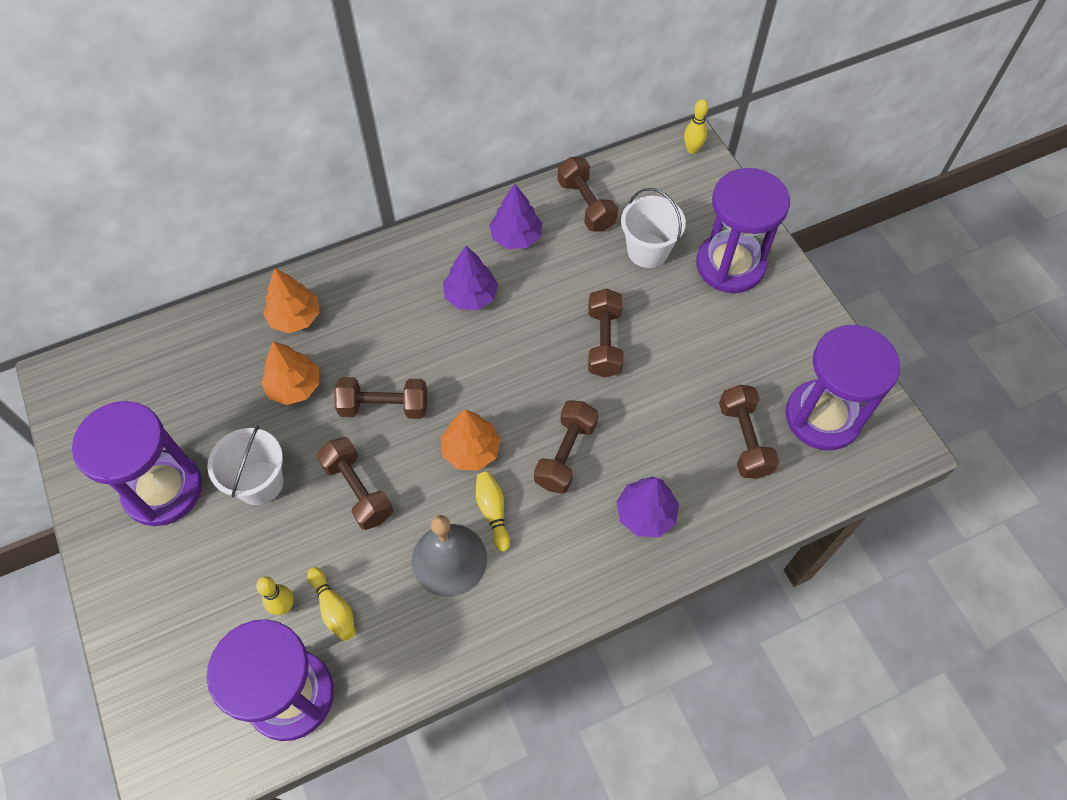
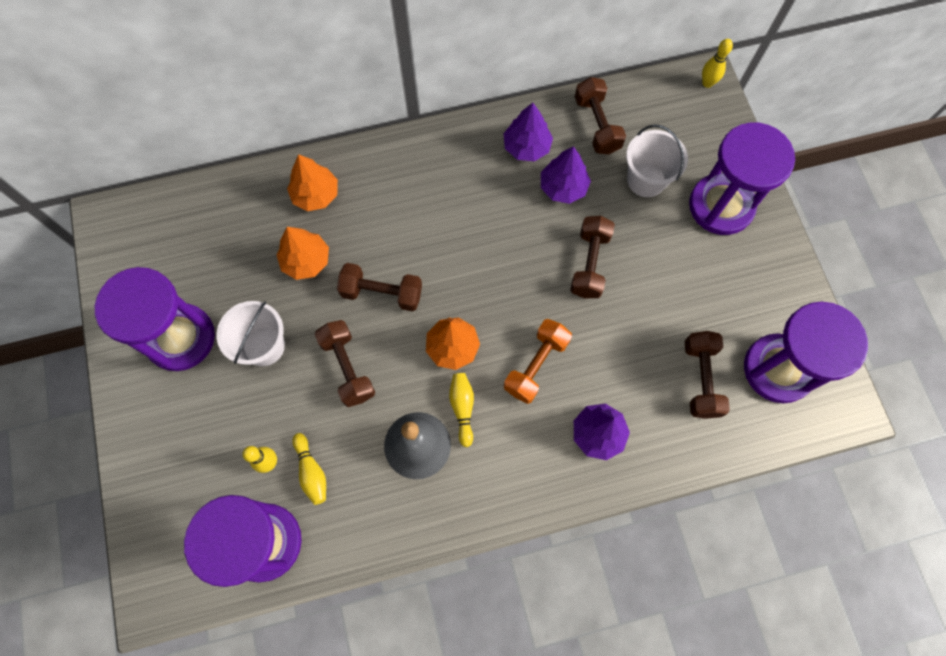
camera: 10 degrees right, 10 degrees up
purple tree [443,246,498,310] -> purple tree moved to [541,146,591,204]
brown dumbbell [534,400,598,494] -> orange dumbbell [504,319,572,404]

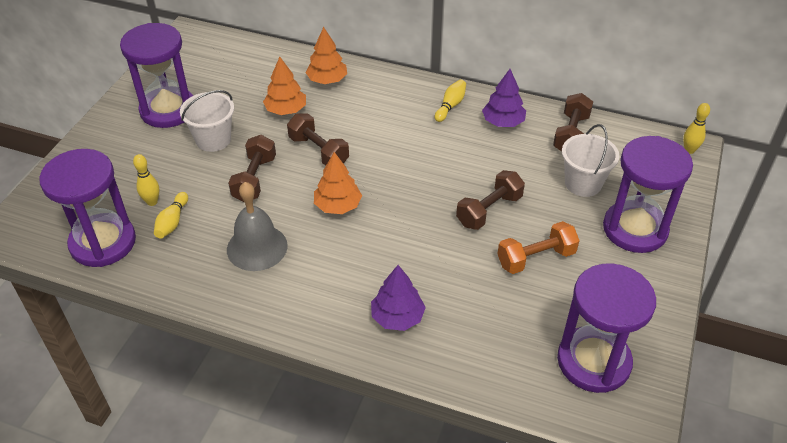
camera: 35 degrees right, 25 degrees down
yellow bowling pin [449,373,474,447] -> yellow bowling pin moved to [435,80,466,122]
orange dumbbell [504,319,572,404] -> orange dumbbell moved to [497,221,580,274]
purple tree [541,146,591,204] -> none
brown dumbbell [685,331,730,419] -> none

